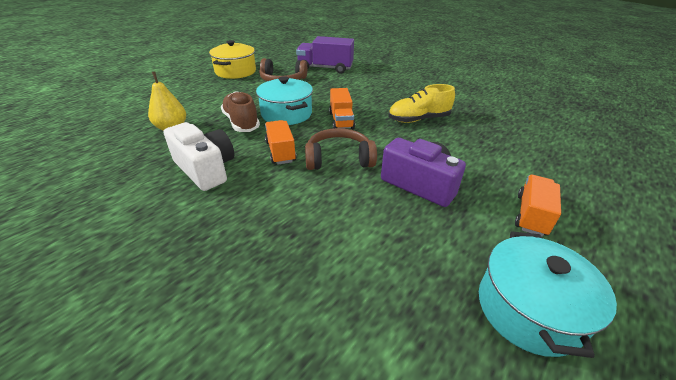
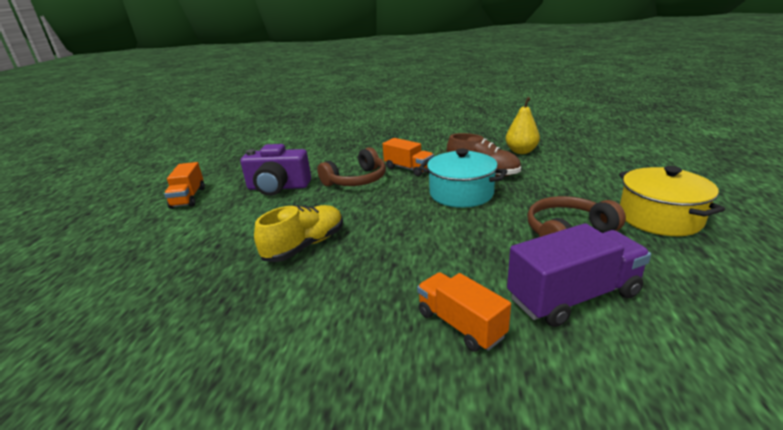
camera: 150 degrees right, 10 degrees down
white camera [164,122,234,191] -> none
orange truck [329,88,355,129] -> orange truck moved to [417,272,511,352]
turquoise pot [479,231,617,358] -> none

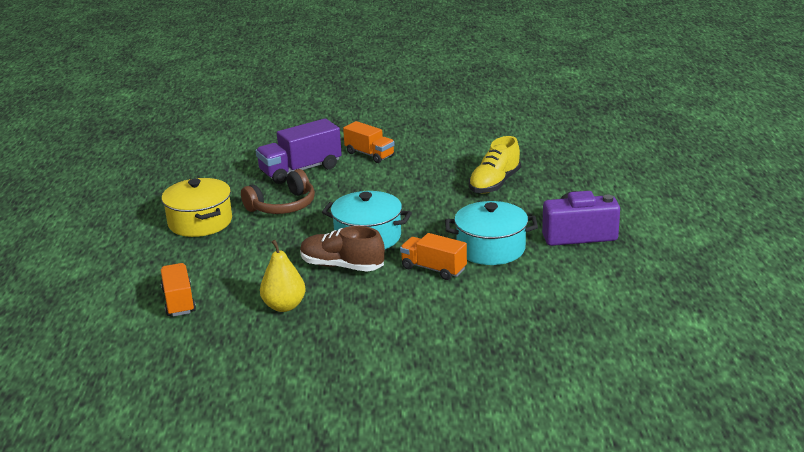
camera: 170 degrees right, 0 degrees up
orange truck [164,162,205,209] -> orange truck moved to [161,263,196,317]
brown headphones [317,147,386,186] -> turquoise pot [445,201,538,265]

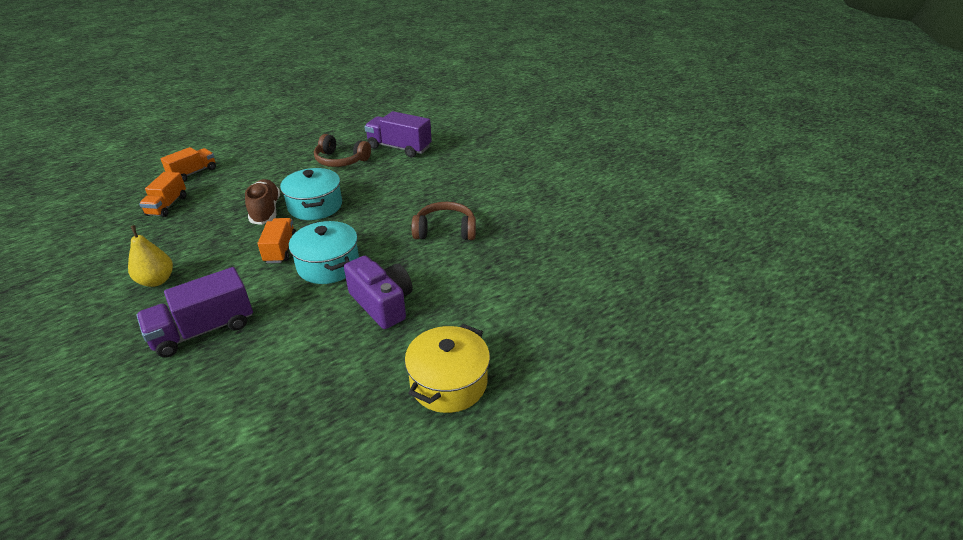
camera: 55 degrees right, 10 degrees up
yellow pot [161,178,232,237] -> yellow pot moved to [404,324,490,413]
yellow pear [260,240,306,312] -> yellow pear moved to [128,225,173,287]
orange truck [343,121,395,163] -> orange truck moved to [139,172,186,217]
yellow shoe [469,136,521,194] -> brown headphones [412,202,476,240]
none -> purple truck [136,267,253,358]

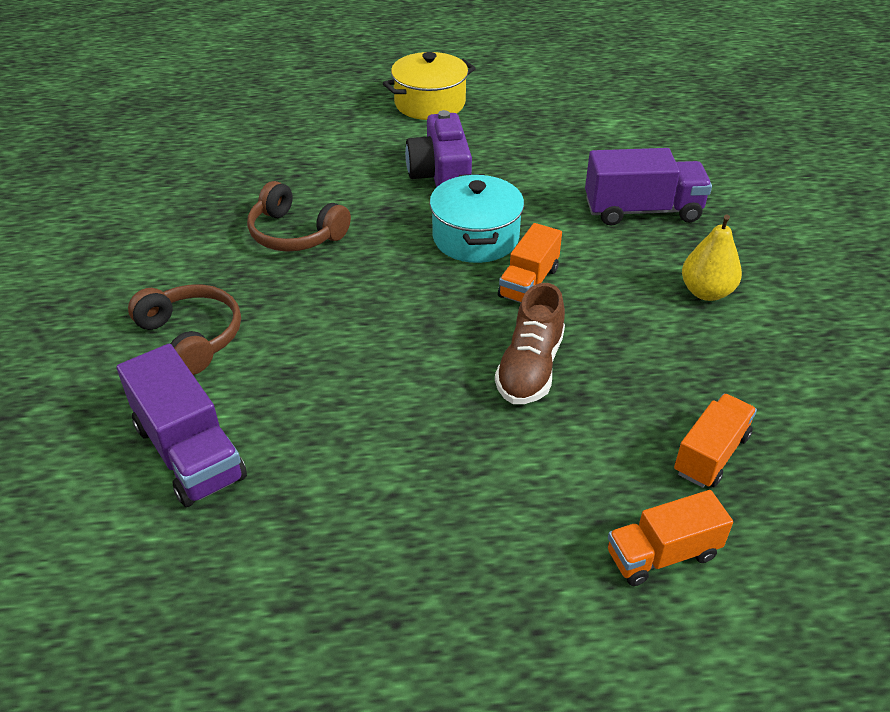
camera: 150 degrees left, 5 degrees up
turquoise pot [280,168,342,220] -> none
brown headphones [314,134,371,167] -> brown headphones moved to [128,284,241,375]

